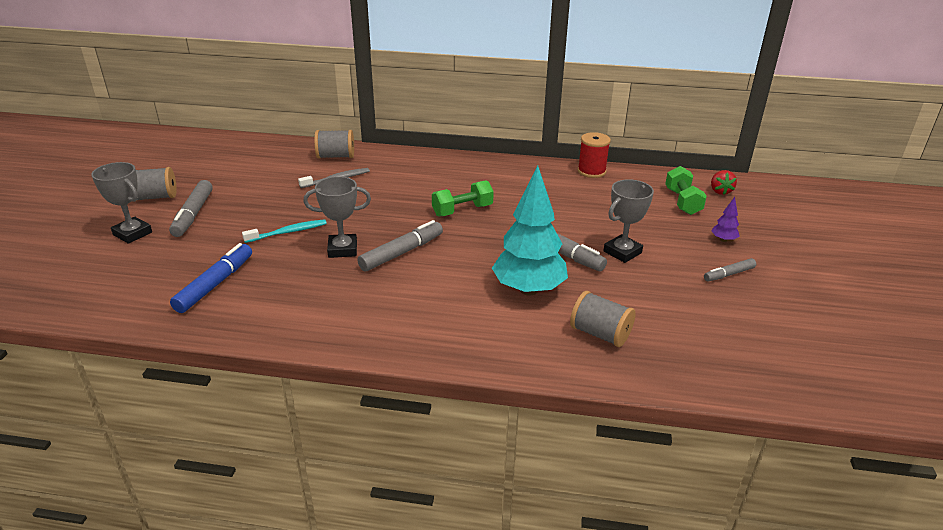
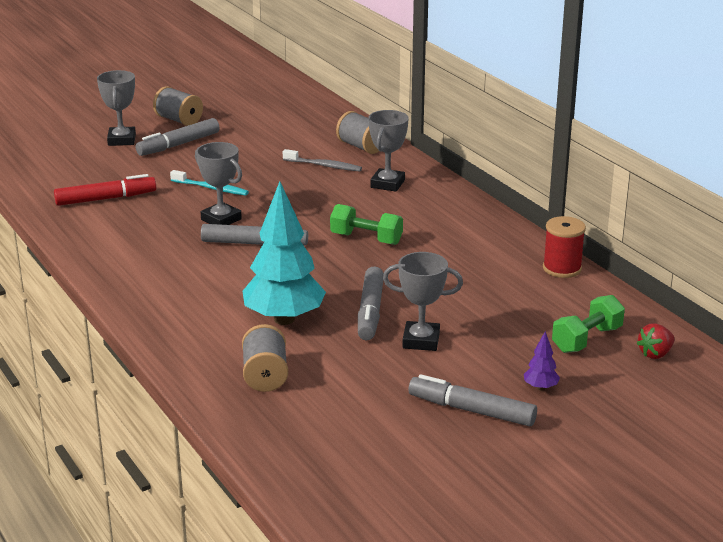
camera: 50 degrees right, 5 degrees down
blue marker [170,243,252,313] -> red marker [54,174,156,206]
grey marker [704,258,756,281] -> grey marker [408,374,537,426], size x1.69
none -> grey trophy [368,110,409,192]

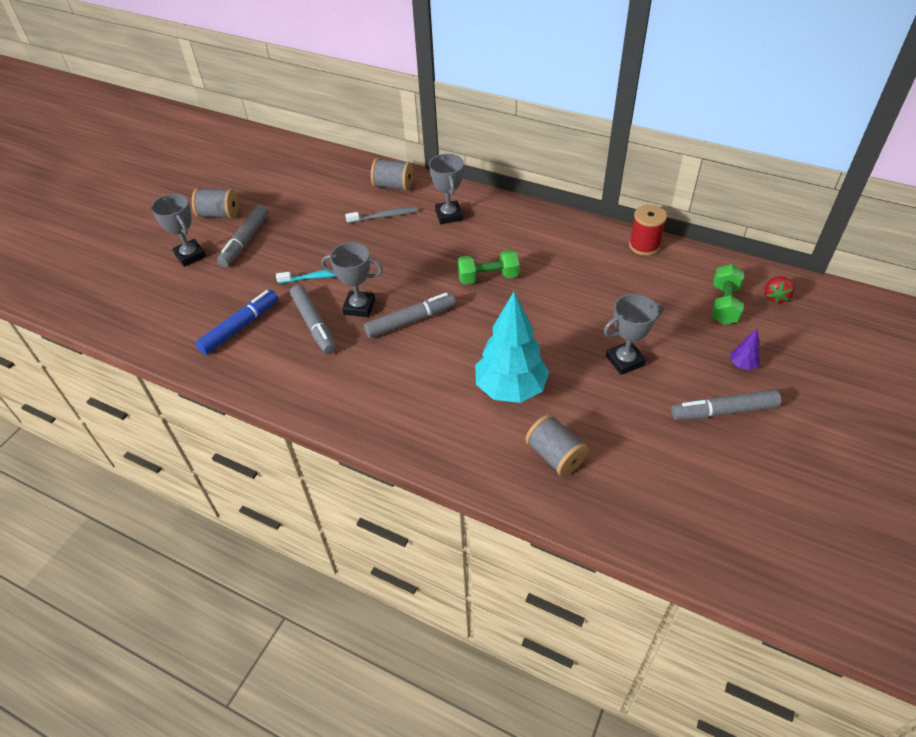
camera: 30 degrees left, 20 degrees up
red marker [54,174,156,206] -> blue marker [196,290,278,355]
grey marker [358,266,384,340] -> grey marker moved to [290,285,336,354]

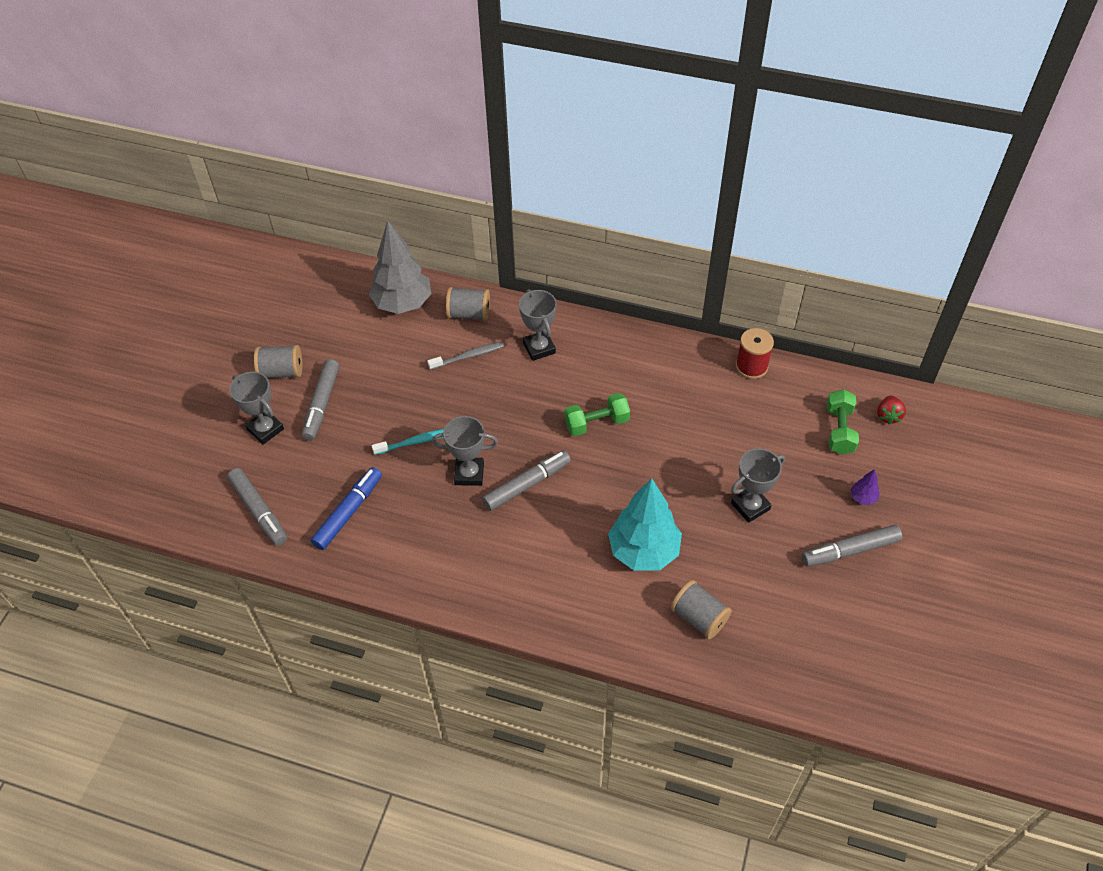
camera: 10 degrees left, 5 degrees up
grey marker [290,285,336,354] -> grey marker moved to [227,468,287,546]
none -> grey tree [369,221,432,314]

